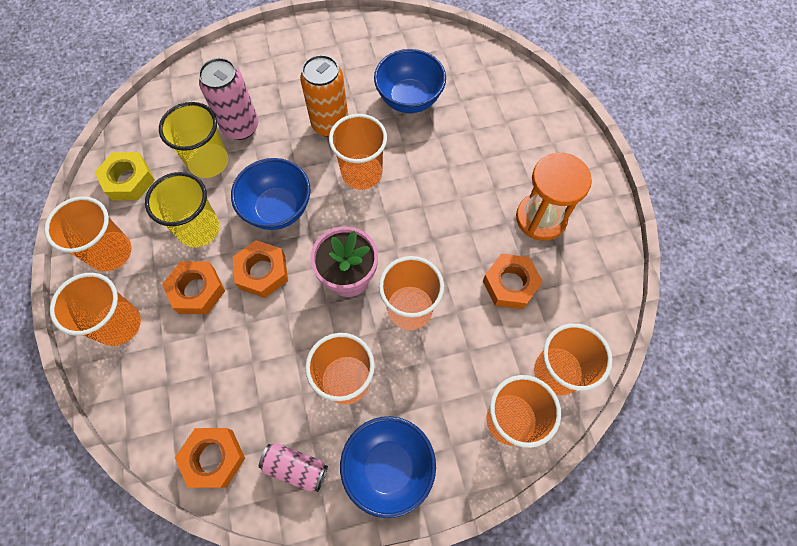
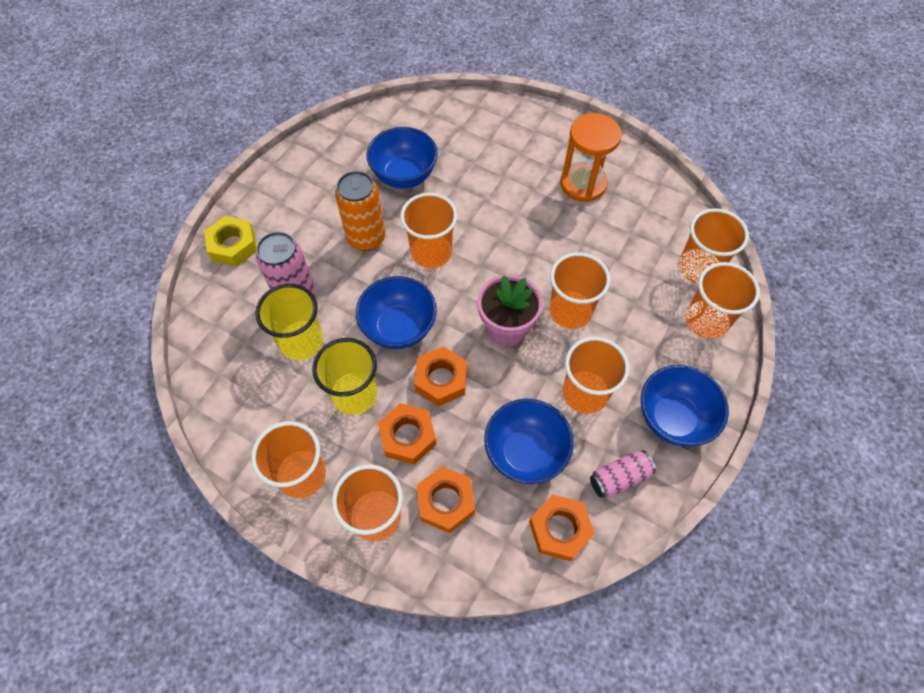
camera: 45 degrees left, 5 degrees down
yellow nut [95,152,155,201] -> yellow nut moved to [204,216,257,266]
orange nut [483,254,543,309] -> orange nut moved to [417,466,475,533]
none -> blue bowl [484,399,574,484]

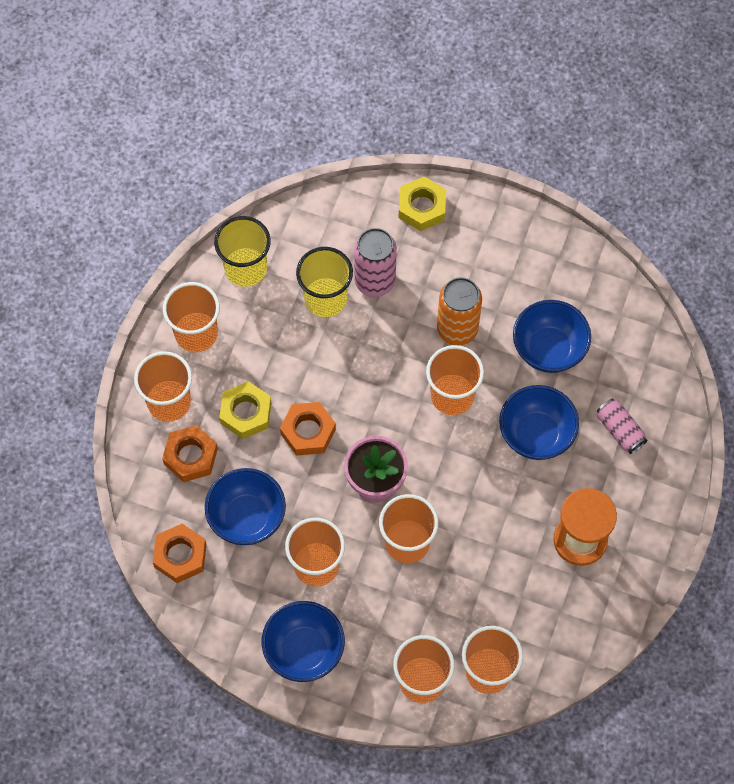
camera: 80 degrees right, 5 degrees up
yellow cup [312,338,377,415] -> yellow cup moved to [214,216,271,287]
blue bowl [356,276,437,349] -> blue bowl moved to [499,385,579,460]
orange nut [378,403,436,465] -> yellow nut [219,381,271,439]
pink can [590,450,656,499] -> pink can moved to [597,399,647,454]

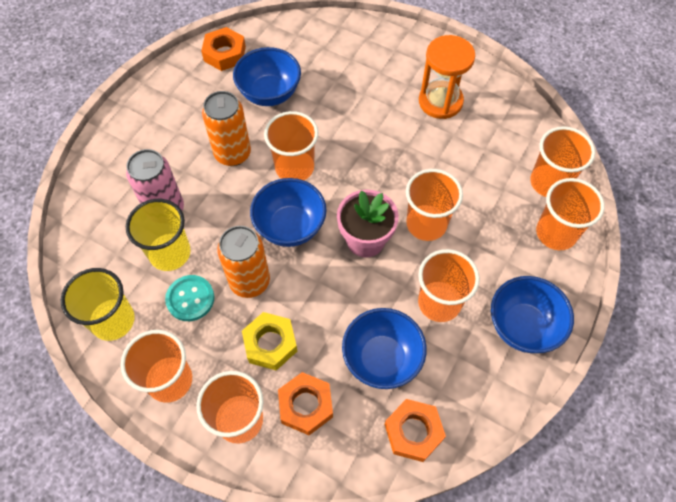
camera: 80 degrees left, 5 degrees down
orange nut [280,402,336,456] -> orange nut moved to [201,27,246,71]
yellow nut [399,176,446,231] -> none
blue bowl [499,385,579,460] -> blue bowl moved to [250,178,327,247]
pink can [597,399,647,454] -> none
none -> turquoise button [165,275,214,321]
none -> orange can [217,226,270,298]

